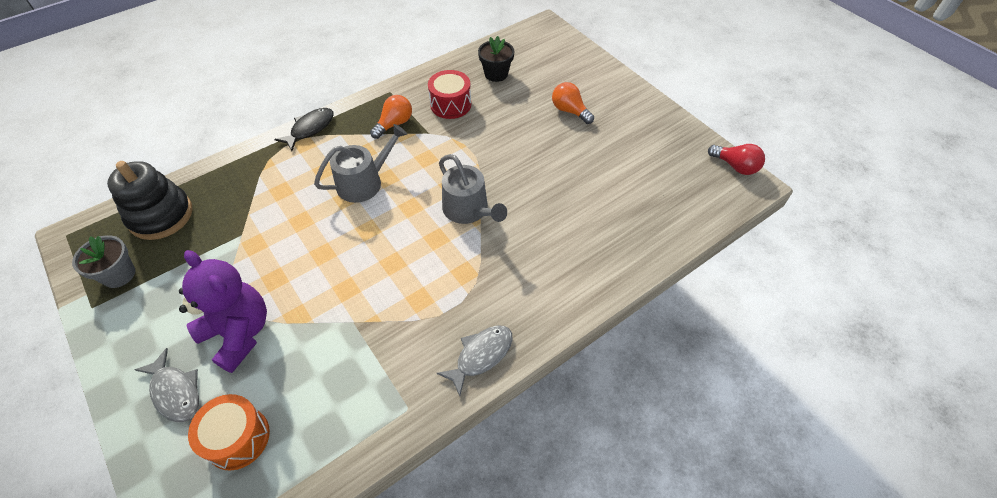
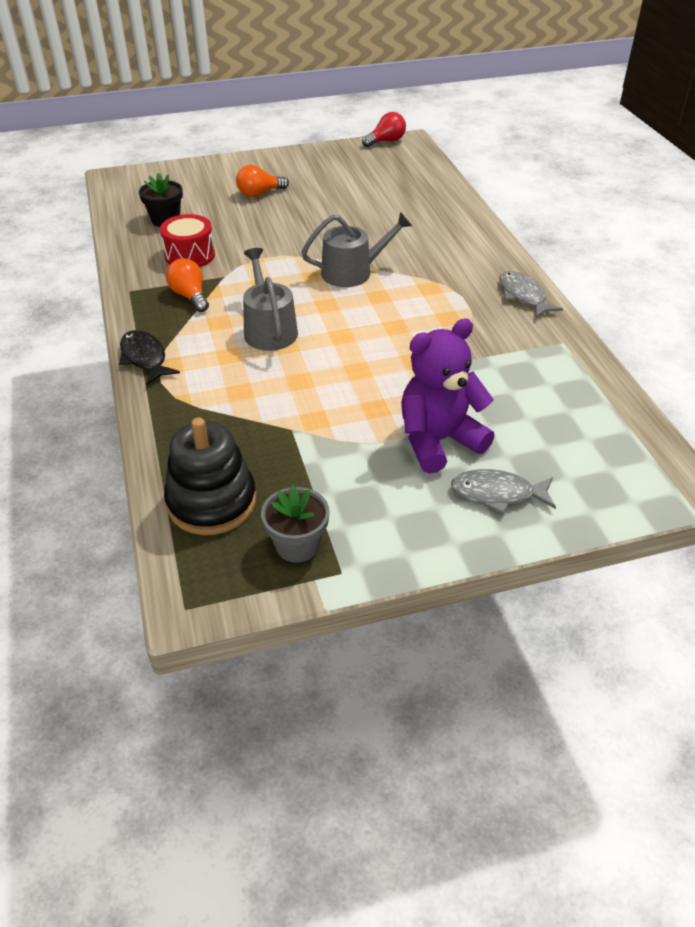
camera: 70 degrees left, 10 degrees down
grey fish [135,348,199,422] -> grey fish turned 150 degrees counterclockwise [451,469,556,514]
orange drum [188,394,270,471] -> none

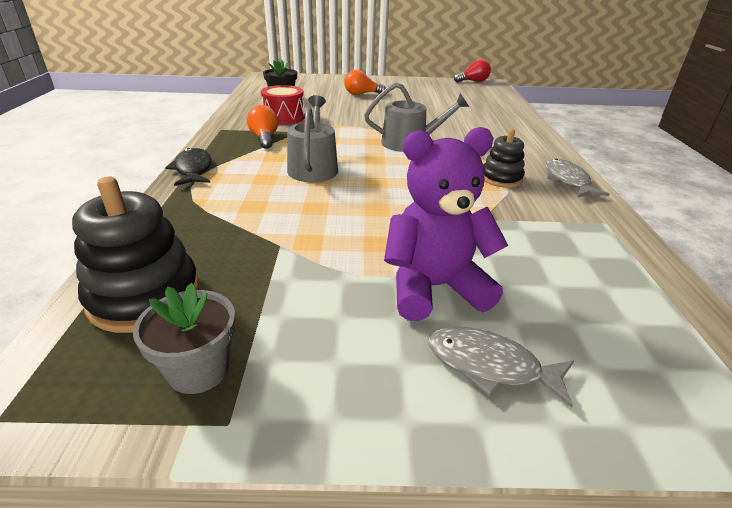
camera: 15 degrees right, 10 degrees down
none -> black stacking toy [483,129,525,188]

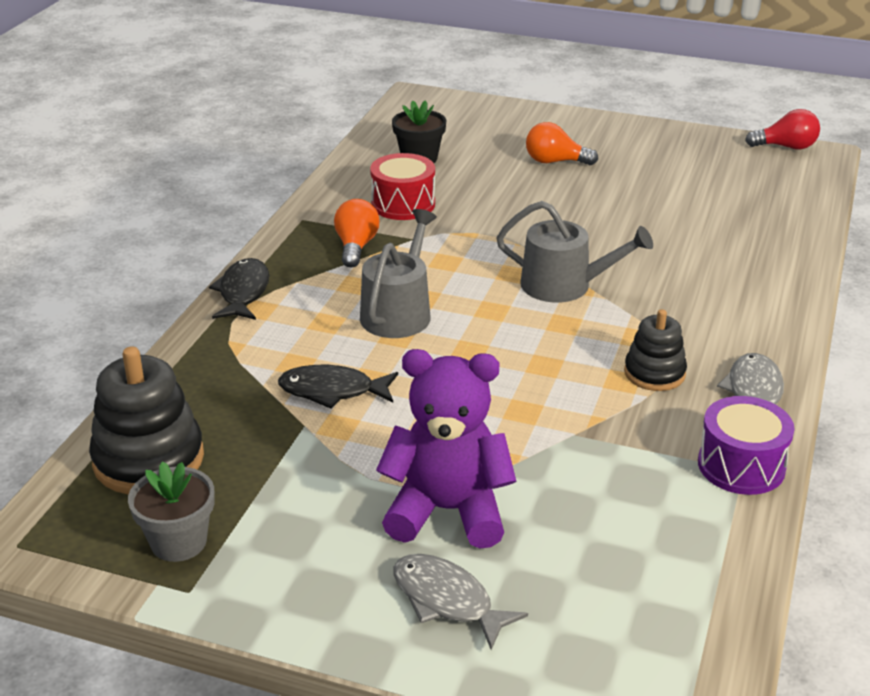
camera: 20 degrees right, 0 degrees up
none -> black fish [278,365,398,409]
none -> purple drum [698,396,795,495]

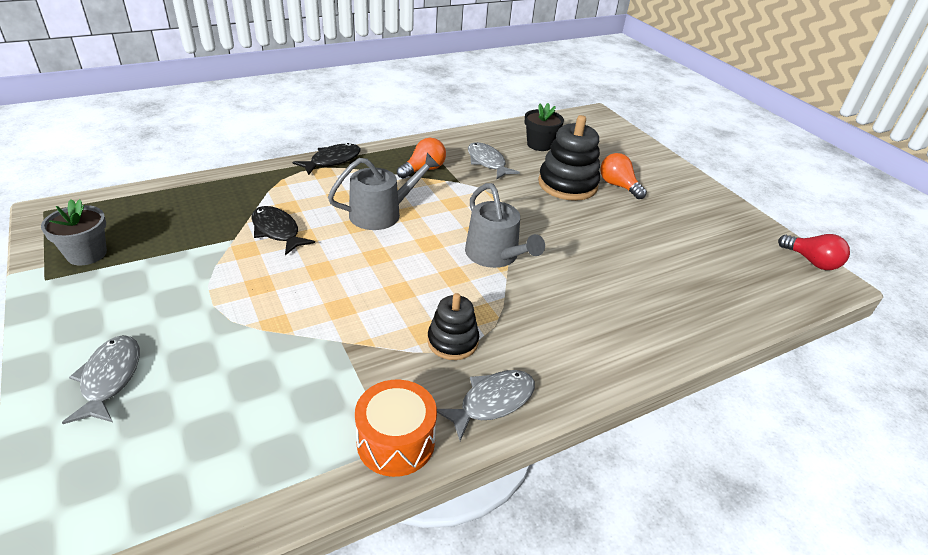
camera: 40 degrees right, 5 degrees up
black stacking toy [89,346,204,495] -> black stacking toy moved to [538,115,600,201]
red drum [370,153,435,220] -> grey fish [468,142,520,179]
purple teddy bear [376,349,517,549] -> none
purple drum [698,396,795,495] -> orange drum [355,380,437,477]

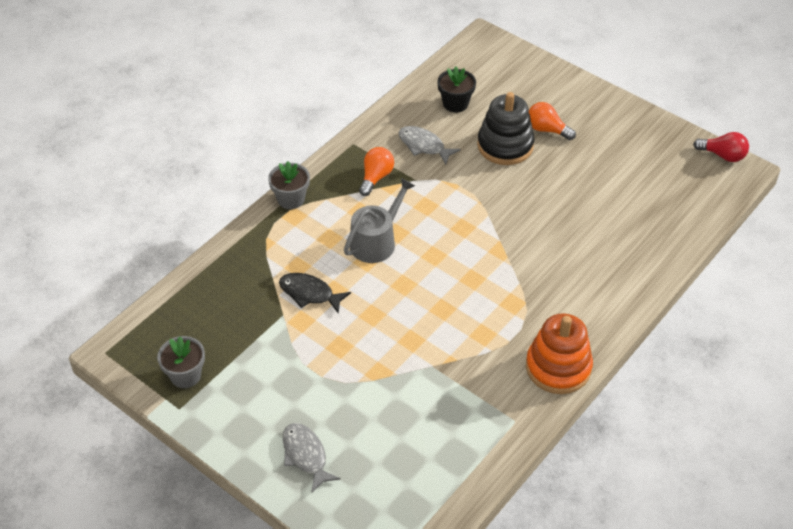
camera: 20 degrees left, 10 degrees up
black fish [293,143,361,175] -> grey flower pot [268,161,310,209]
orange drum [355,380,437,477] -> none
black stacking toy [427,293,479,360] -> none
grey fish [437,370,535,441] -> orange stacking toy [526,313,593,394]
grey watering can [465,183,545,268] -> none

